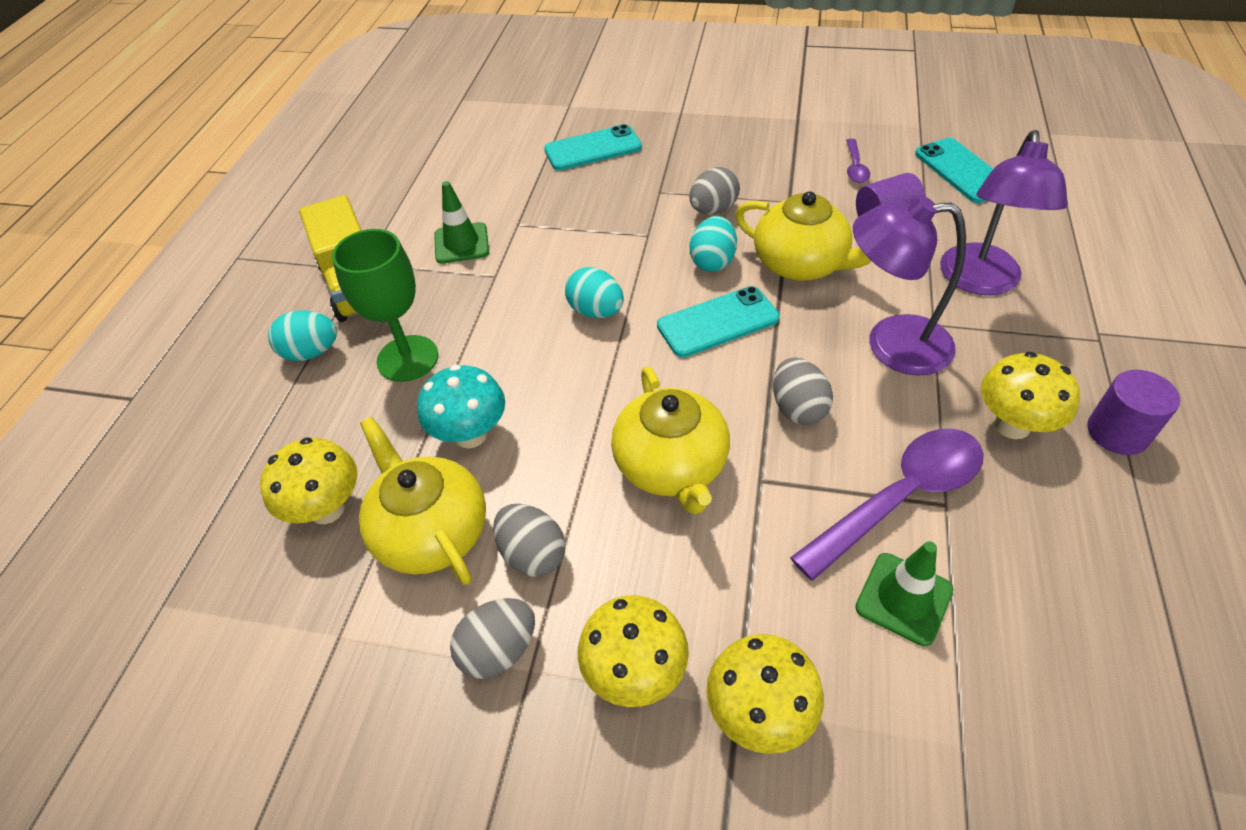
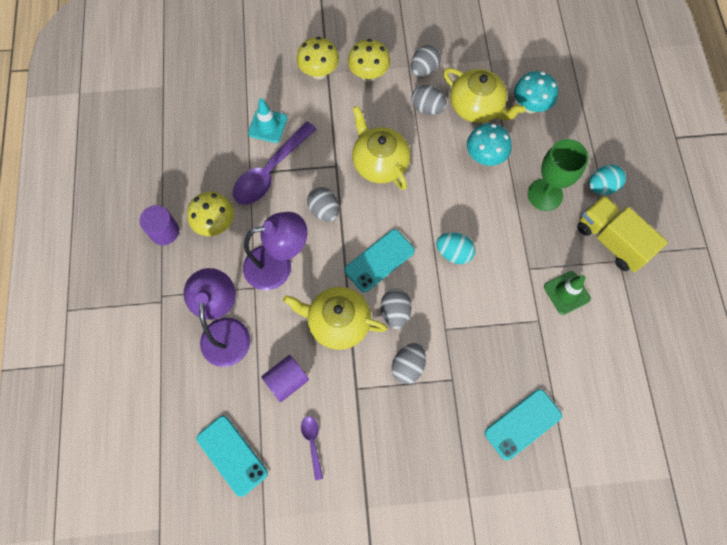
camera: 160 degrees right, 20 degrees up
yellow mushroom [260,437,357,524] -> turquoise mushroom [514,71,558,113]
turquoise egg [690,216,737,272] -> grey egg [381,289,412,329]
green traffic cone [855,541,953,646] -> turquoise traffic cone [248,98,287,143]

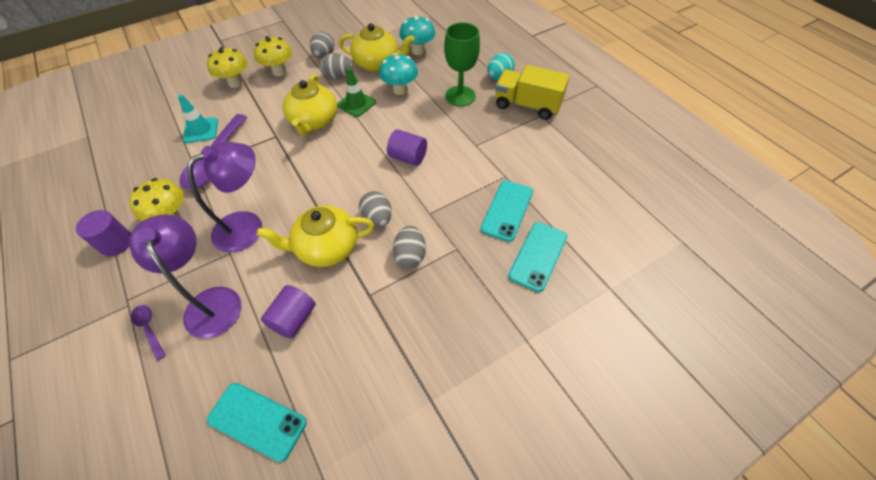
camera: 25 degrees left, 15 degrees down
purple spoon [301,416,323,480] -> purple spoon moved to [131,305,166,361]
grey egg [307,187,339,222] -> none
turquoise phone [344,229,415,292] -> turquoise phone moved to [481,180,533,242]
yellow teapot [352,106,410,190] -> yellow teapot turned 120 degrees counterclockwise [283,74,337,135]
turquoise egg [436,233,475,264] -> purple cylinder [387,129,427,166]
green traffic cone [544,271,591,315] -> green traffic cone moved to [337,67,376,117]

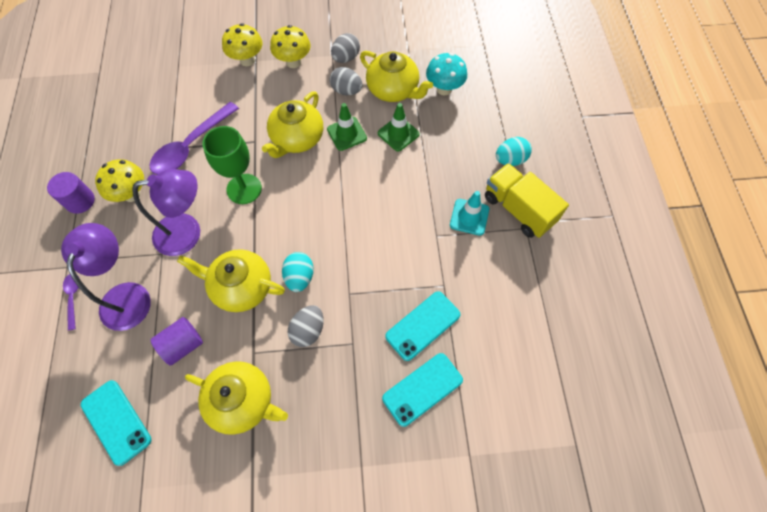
camera: 25 degrees right, 10 degrees up
turquoise traffic cone [178,94,218,143] -> turquoise traffic cone moved to [450,191,489,236]
grey egg [359,191,392,227] -> turquoise egg [282,252,314,292]
turquoise mushroom [379,53,418,95] -> green traffic cone [378,103,420,151]
purple cylinder [387,129,427,166] -> none
green goblet [444,22,480,106] -> green goblet moved to [202,126,262,204]
none -> yellow teapot [185,361,288,435]

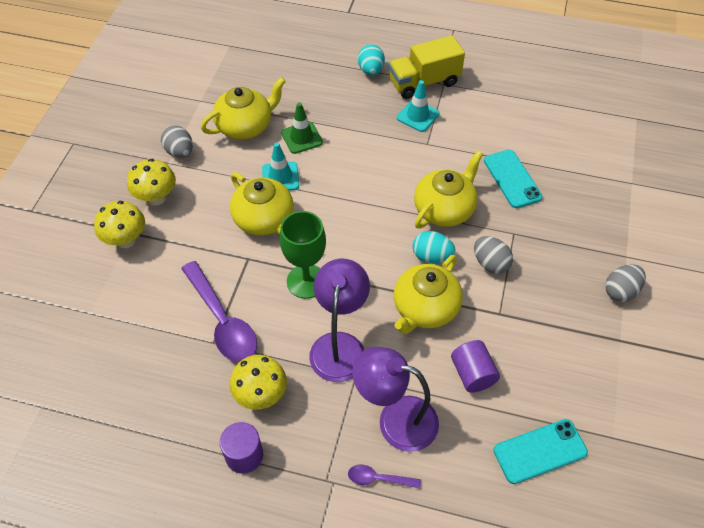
camera: 70 degrees left, 10 degrees down
yellow teapot [185,361,288,435] -> yellow teapot moved to [414,151,483,229]
green traffic cone [327,103,367,151] -> turquoise traffic cone [262,143,299,191]
grey egg [329,67,362,95] -> grey egg moved to [605,264,646,302]
turquoise phone [382,353,463,427] -> none
turquoise mushroom [426,53,467,95] -> none

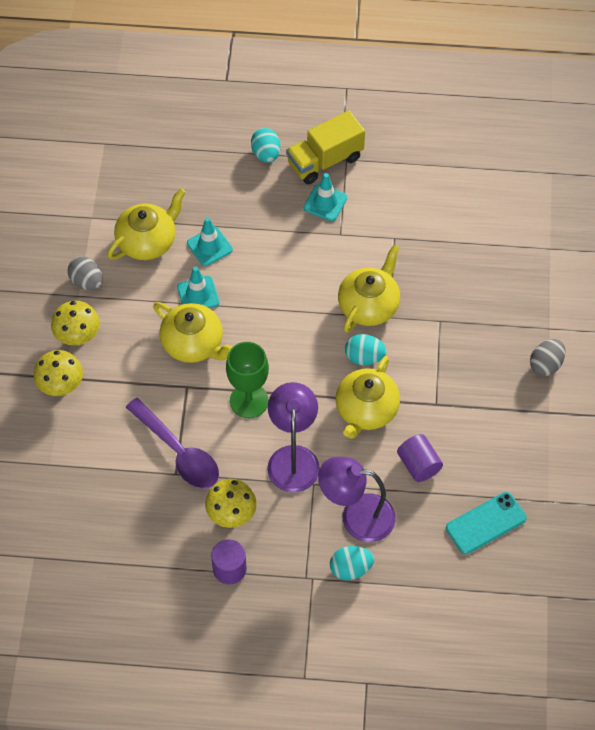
camera: 10 degrees left, 5 degrees up
green traffic cone [281,102,323,154] -> turquoise traffic cone [187,217,233,266]
purple spoon [348,465,421,488] -> turquoise egg [330,546,374,580]
grey egg [474,236,513,274] -> none
turquoise phone [484,150,542,208] -> none

